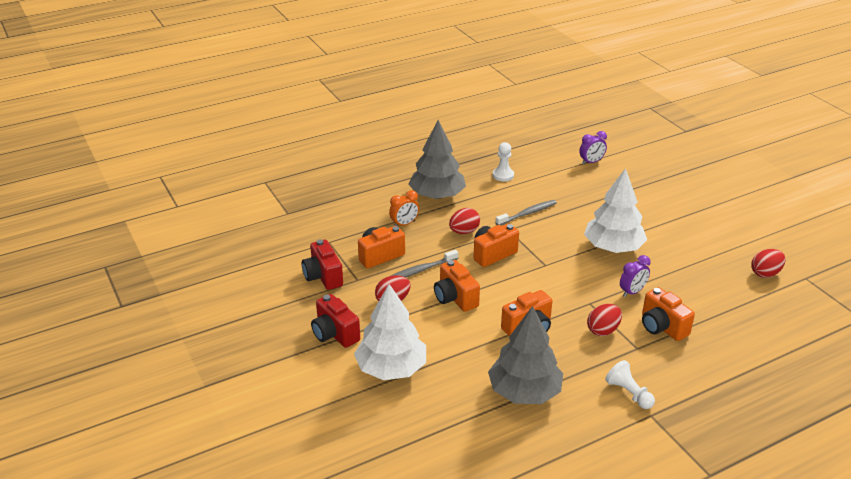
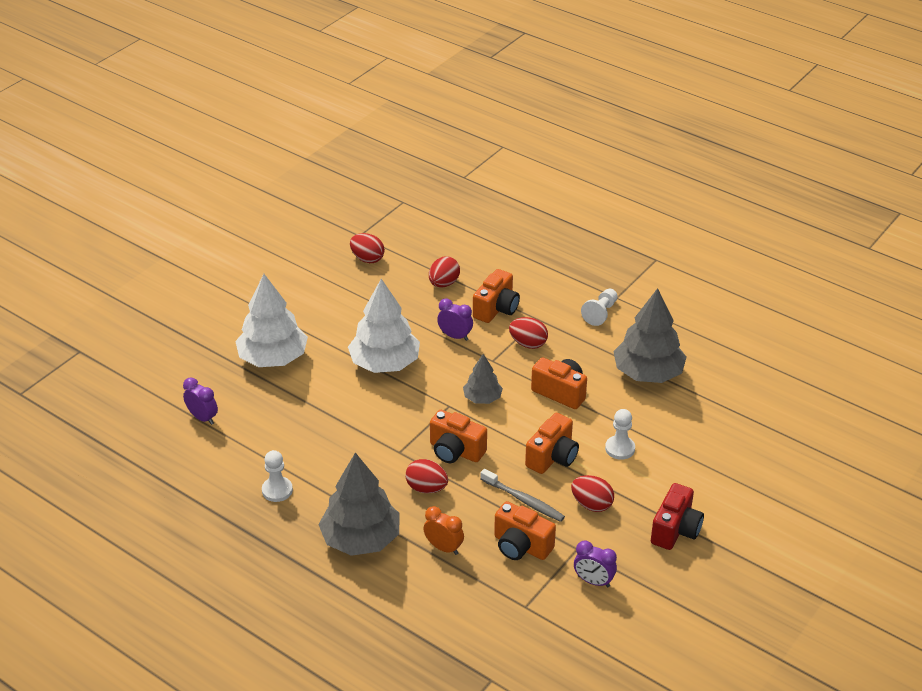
camera: 115 degrees left, 5 degrees up
red camera [302,239,343,290] -> purple clock [574,540,617,587]
white tree [354,284,426,380] -> white tree moved to [235,274,308,367]
grey toothbrush [495,200,557,225] -> none
none -> red egg [429,256,460,288]
none -> grey tree [463,354,503,404]
none -> white pawn [605,409,635,460]

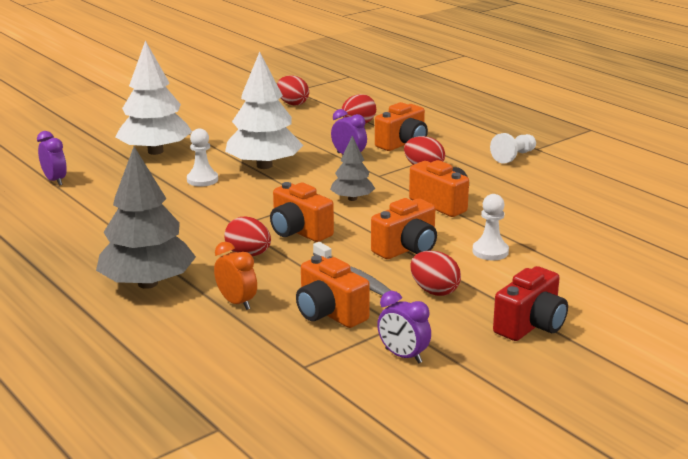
camera: 15 degrees right, 15 degrees down
white pawn [262,450,293,502] -> white pawn moved to [187,128,218,187]
grey tree [613,288,687,383] -> none

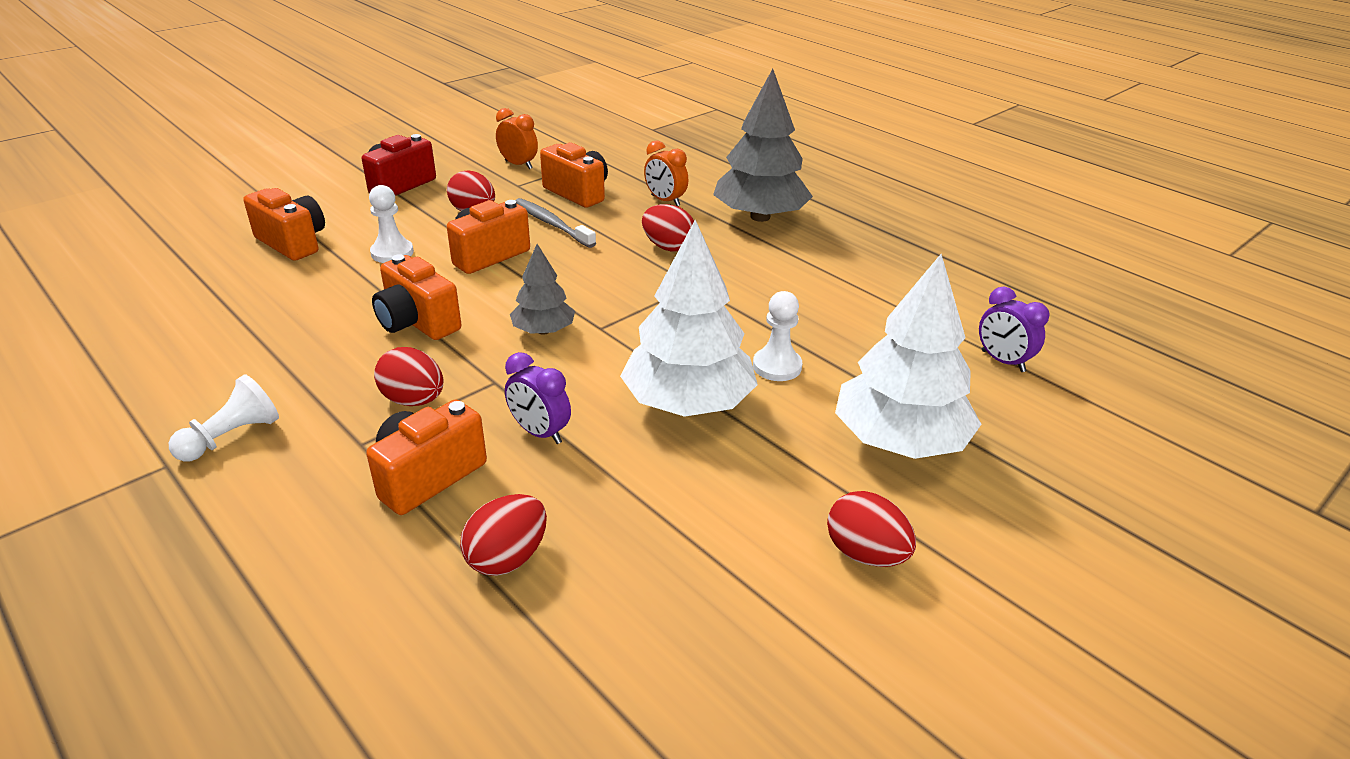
camera: 175 degrees right, 10 degrees up
orange camera [270,182,334,242] -> orange camera moved to [243,188,325,261]
red egg [277,75,309,106] -> red egg moved to [827,491,916,567]
purple clock [377,291,431,364] -> orange clock [496,108,538,169]

